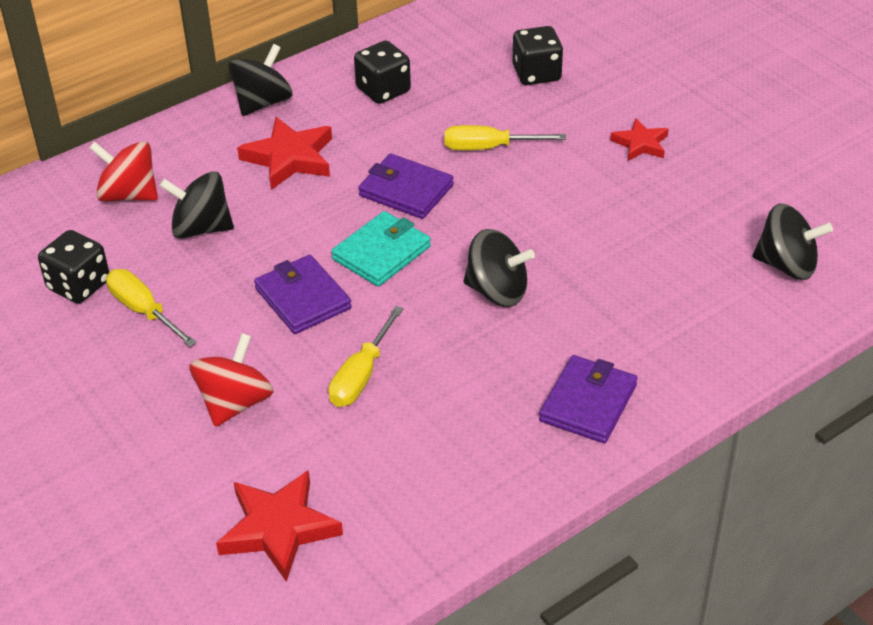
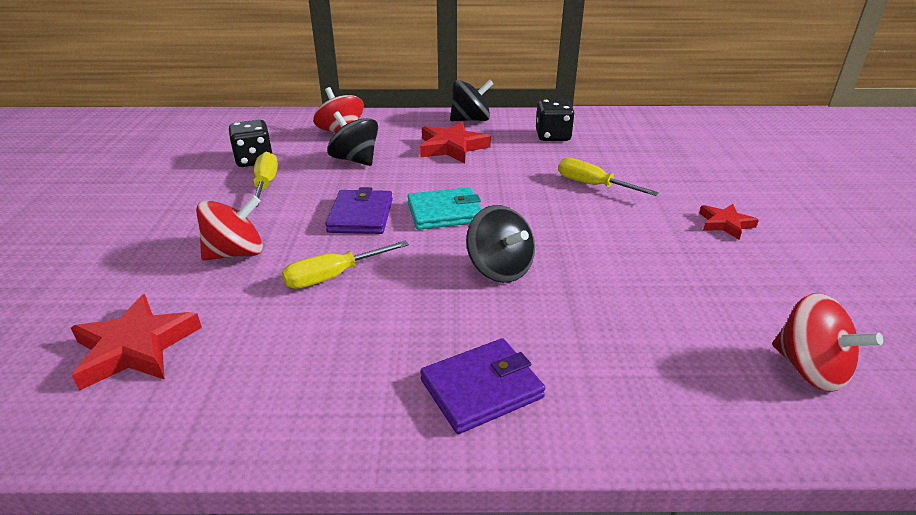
camera: 35 degrees right, 10 degrees down
purple wallet [358,153,454,219] -> none
black dice [513,26,563,85] -> none
black spinning top [753,203,833,280] -> red spinning top [772,293,883,392]

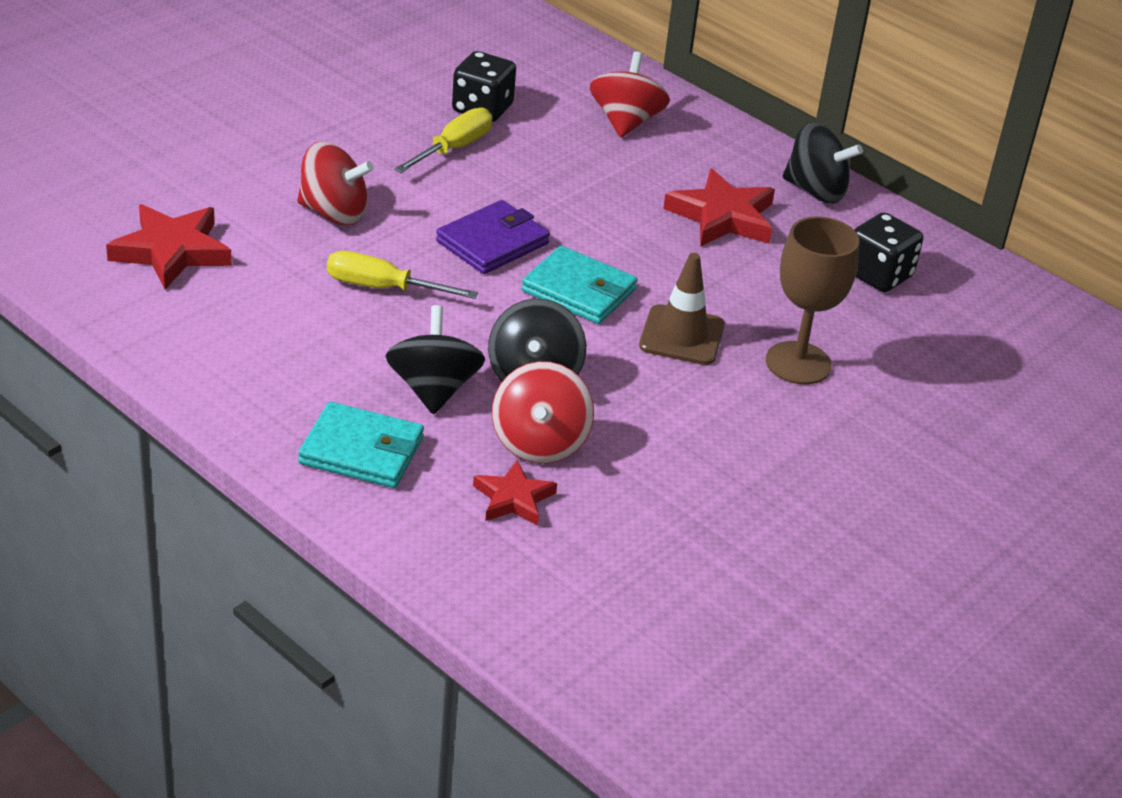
camera: 40 degrees right, 5 degrees up
black spinning top [327,111,378,166] -> black spinning top moved to [385,305,485,414]
purple wallet [420,338,545,434] -> turquoise wallet [298,402,424,488]
yellow screwdriver [558,158,659,196] -> brown goblet [766,217,859,384]
red star [699,204,759,240] -> red star moved to [473,460,557,526]
red spinning top [772,293,883,392] -> red spinning top moved to [492,361,594,464]
none -> brown traffic cone [639,253,725,365]

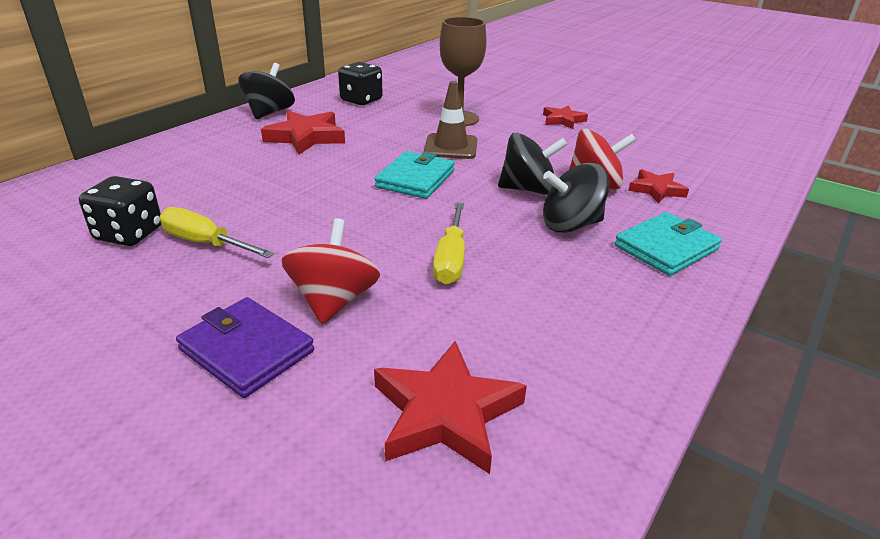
camera: 95 degrees left, 5 degrees down
turquoise wallet [298,402,424,488] -> turquoise wallet turned 45 degrees clockwise [615,212,722,276]
purple wallet [436,200,550,274] -> purple wallet moved to [176,297,314,398]
red spinning top [590,52,670,137] -> none
none -> red star [543,105,588,129]

